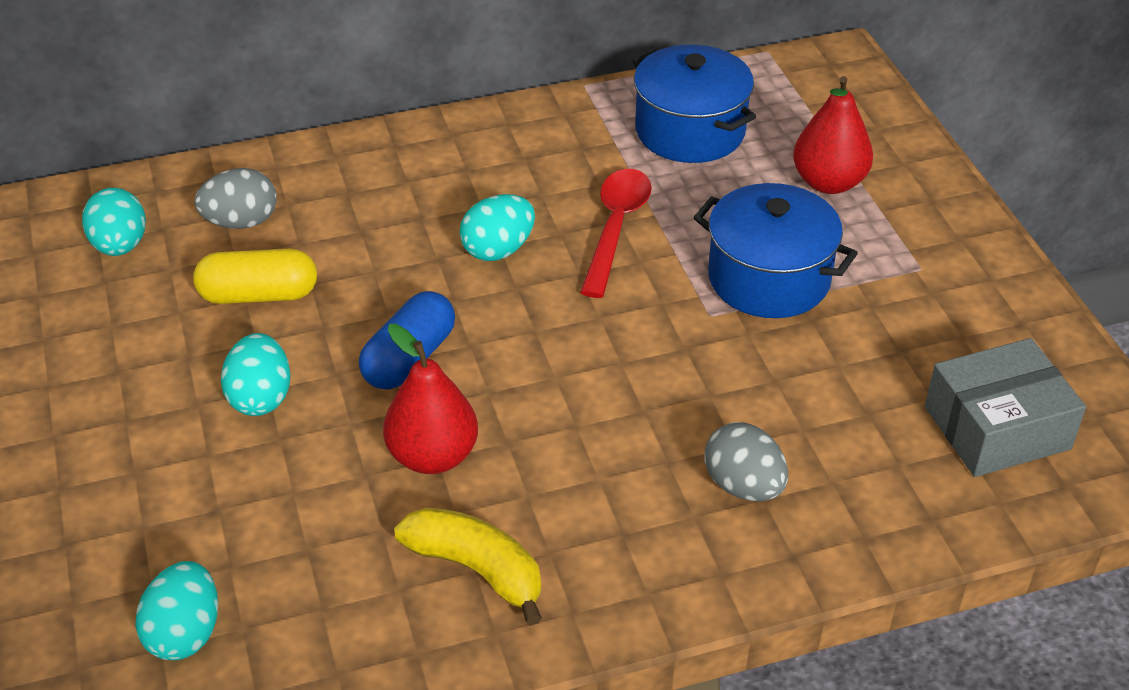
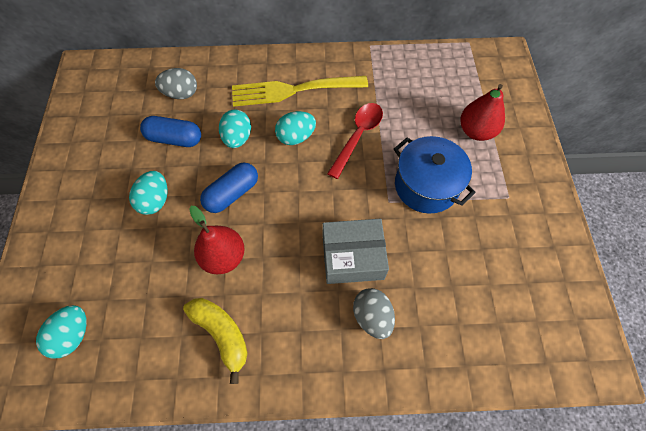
camera: 15 degrees right, 20 degrees up
turquoise egg [82,188,146,256] -> turquoise egg moved to [219,110,251,148]
yellow capsule [193,249,317,304] -> blue capsule [140,116,201,147]
blue pot [633,45,756,163] -> none
grey box [925,338,1086,477] -> grey box moved to [323,219,389,284]
none -> yellow fork [232,76,368,107]

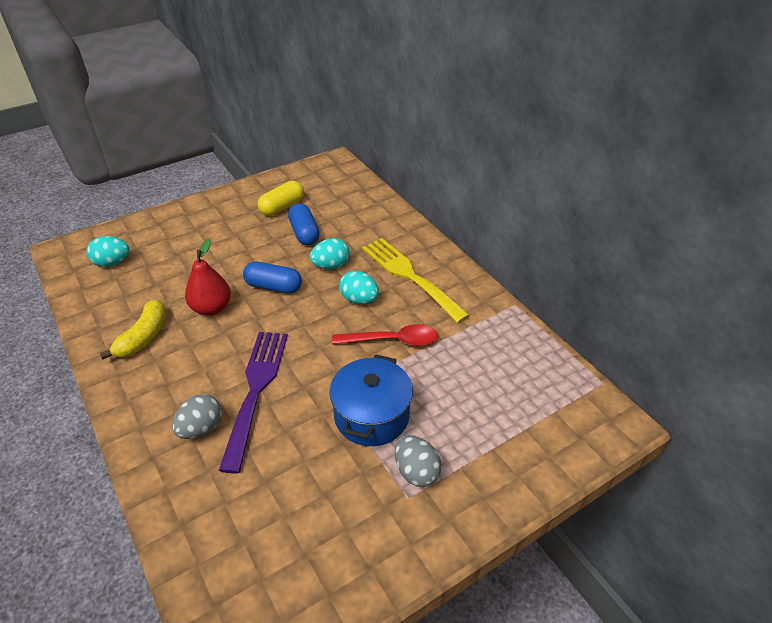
camera: 60 degrees right, 20 degrees down
turquoise egg [129,171,168,215] -> none
grey egg [155,68,197,99] -> grey egg moved to [395,435,442,487]
grey box [323,219,389,284] -> purple fork [219,332,288,474]
red pear [460,84,505,141] -> none
none -> yellow capsule [258,181,304,216]

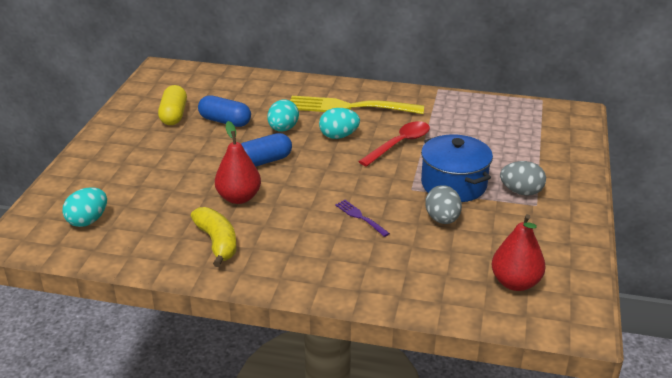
camera: 45 degrees left, 10 degrees down
grey egg [172,394,222,439] -> grey egg moved to [425,185,462,224]
purple fork [219,332,288,474] -> purple fork [335,200,390,237], size x0.44
none -> red pear [492,214,546,291]

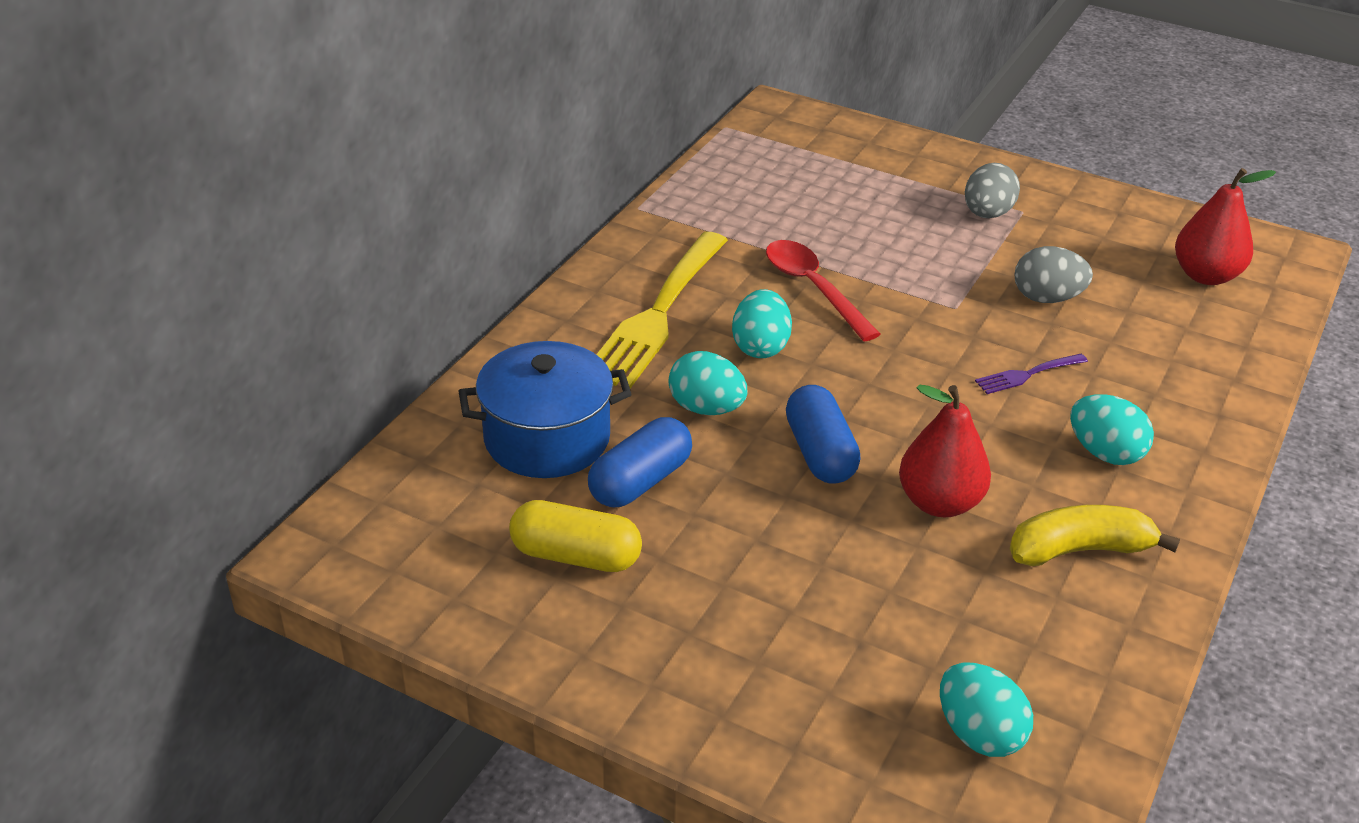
camera: 75 degrees left, 5 degrees up
blue pot [421,135,493,202] -> blue pot moved to [458,341,631,478]
none -> turquoise egg [1070,394,1154,465]

